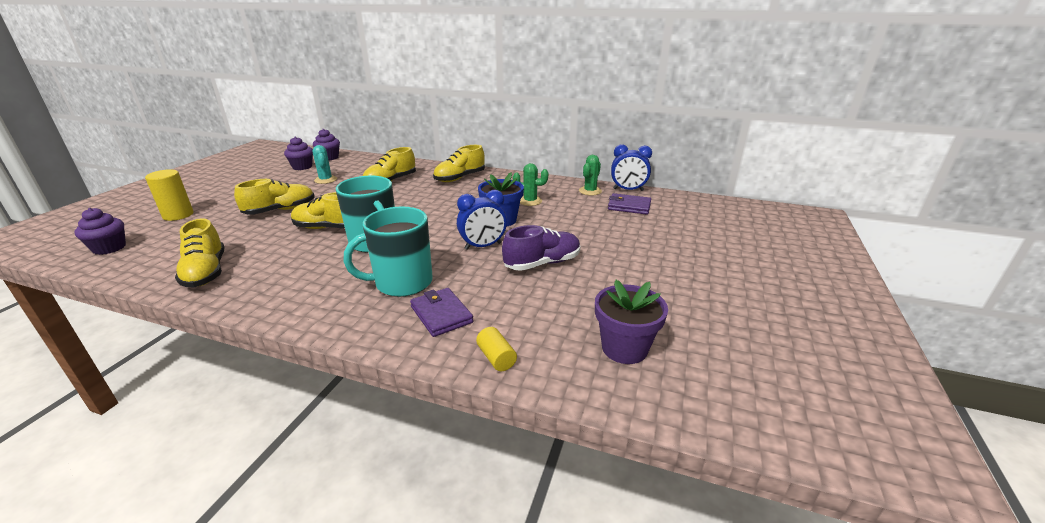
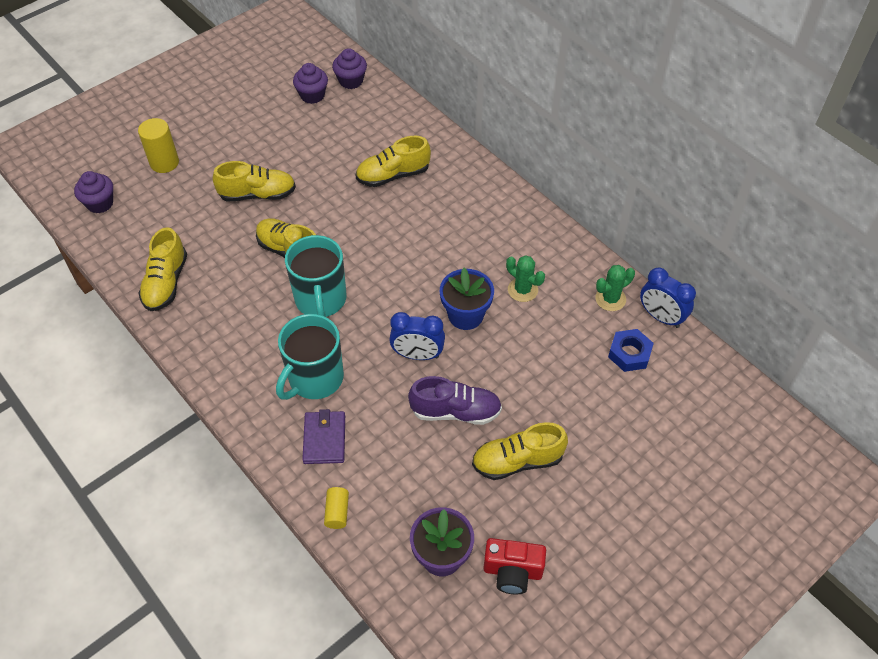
camera: 30 degrees right, 25 degrees up
turquoise cactus [312,145,337,184] -> none
turquoise mug [344,206,433,297] -> turquoise mug turned 60 degrees counterclockwise [276,314,344,400]
yellow shoe [433,145,485,182] -> yellow shoe moved to [472,422,568,480]
purple wallet [608,193,651,215] -> blue nut [608,329,654,372]
none -> red camera [483,538,546,594]

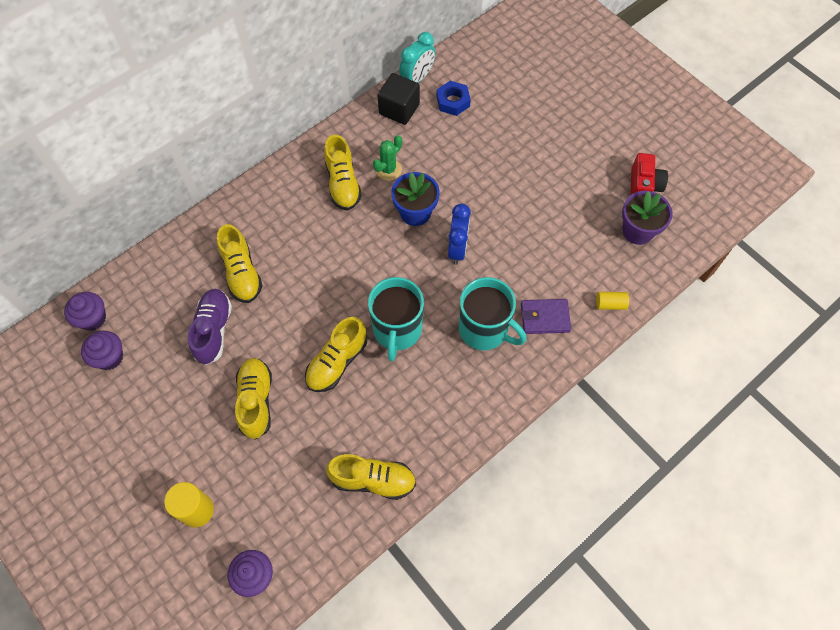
camera: 90 degrees left, 10 degrees up
turquoise mug [285,235,346,317] -> turquoise mug turned 105 degrees clockwise [368,277,424,361]
purple shoe [408,376,502,425] -> purple shoe moved to [188,289,232,365]
yellow shoe [472,422,568,480] -> yellow shoe moved to [324,135,362,211]
green cactus [595,265,635,311] -> black cube [378,73,420,125]
blue clock [640,268,696,328] -> turquoise clock [399,32,436,83]

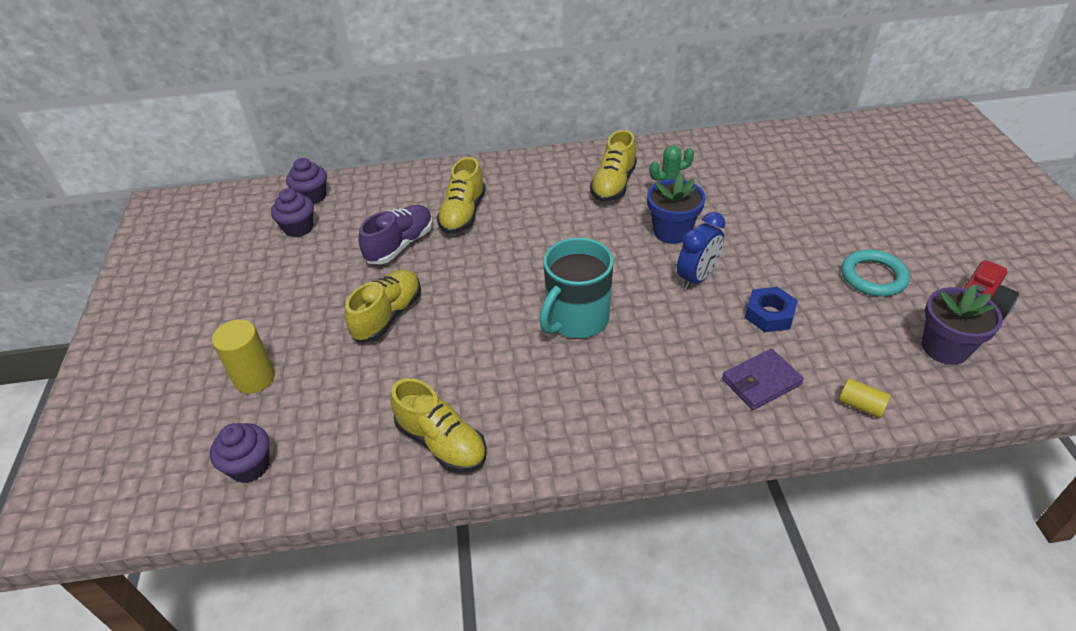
camera: 35 degrees right, 20 degrees down
yellow shoe [305,317,367,392] -> none
black cube [378,73,420,125] -> none
turquoise clock [399,32,436,83] -> none
blue nut [436,81,471,116] -> blue nut moved to [745,287,798,332]
turquoise mug [459,277,526,350] -> none
purple wallet [521,299,571,334] -> purple wallet turned 60 degrees counterclockwise [722,349,804,410]
none -> turquoise ring [842,250,910,297]

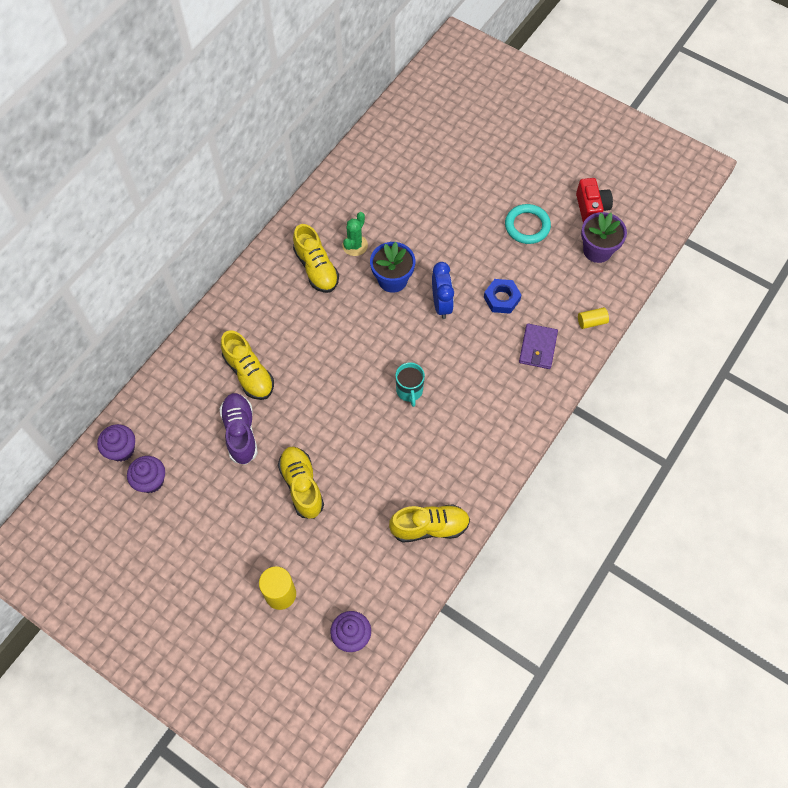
camera: 50 degrees left, 20 degrees up
turquoise mug [539,238,614,338] -> turquoise mug [395,362,425,407], size x0.58

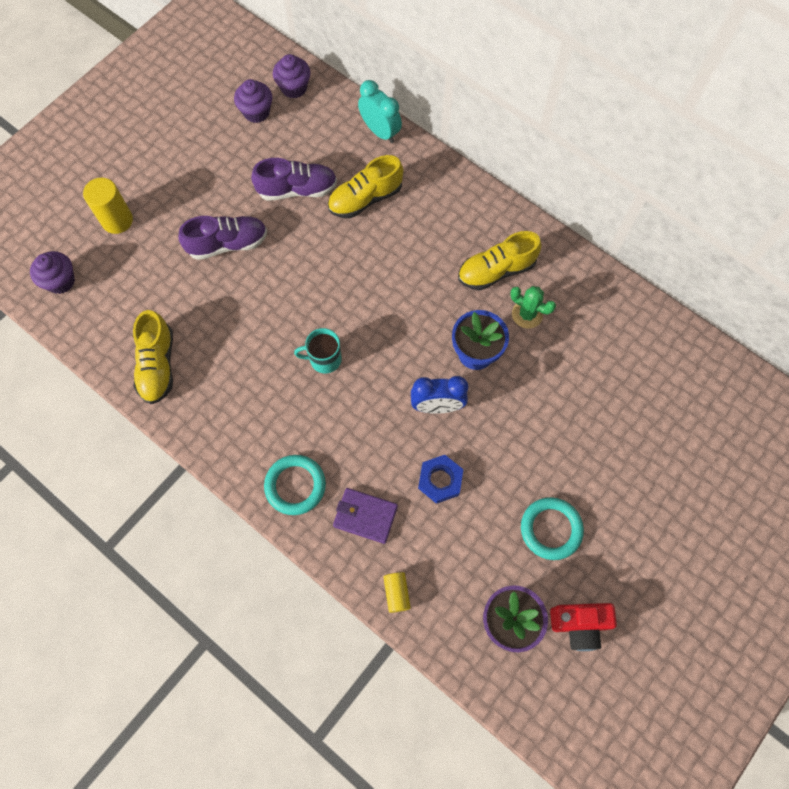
camera: 95 degrees right, 5 degrees up
yellow shoe [278,447,324,519] -> purple shoe [178,216,267,260]
none -> turquoise ring [264,455,326,515]
none -> turquoise clock [358,80,402,143]

